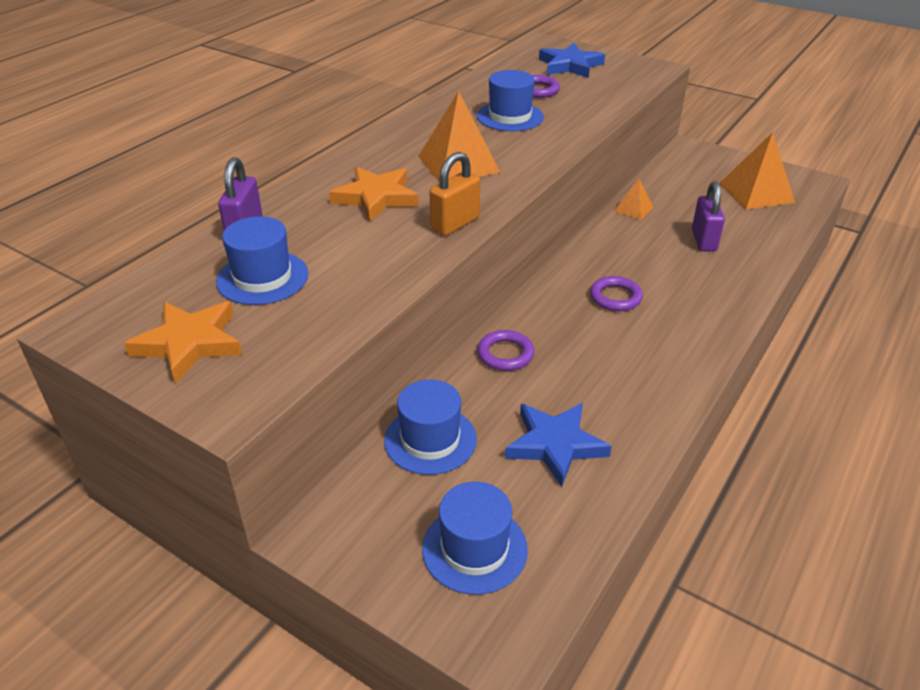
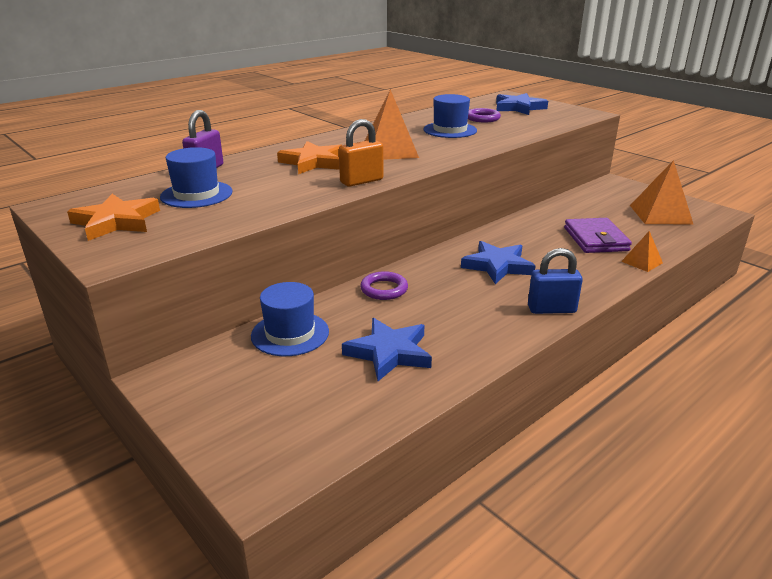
camera: 15 degrees right, 10 degrees down
blue hat [422,482,528,595] -> none
purple ring [590,276,643,311] -> blue star [461,241,536,284]
orange pyramid [614,178,654,220] -> orange pyramid moved to [621,231,663,272]
purple padlock [692,181,725,252] -> purple wallet [564,218,632,253]
none -> blue padlock [528,248,583,314]

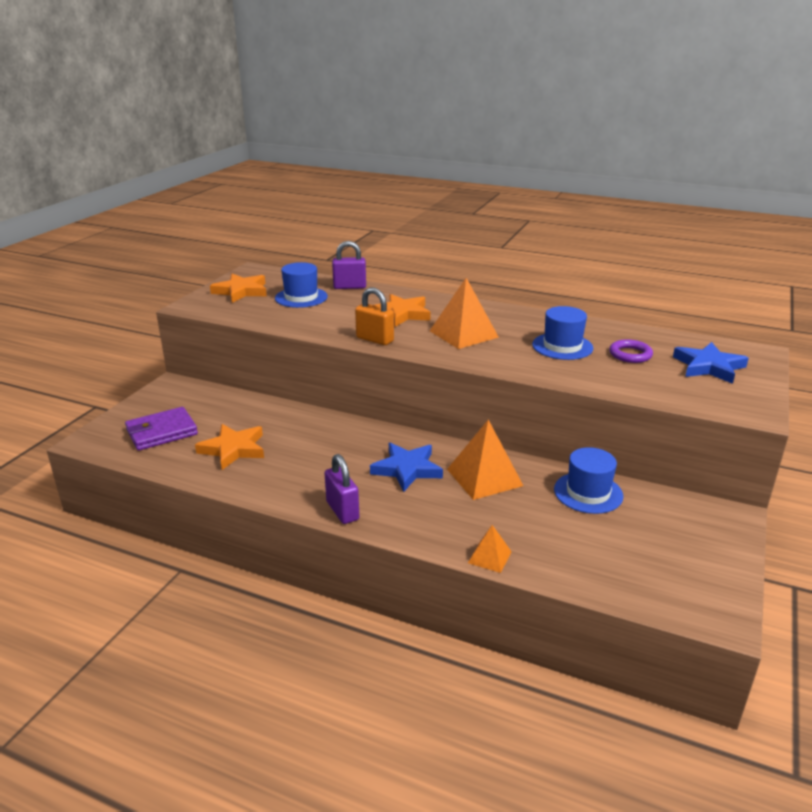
camera: 65 degrees right, 0 degrees up
blue hat [251,282,329,356] -> blue hat moved to [554,447,623,514]
blue star [342,318,432,381] -> orange star [195,424,264,470]
purple ring [360,271,408,300] -> none
blue padlock [528,248,583,314] -> purple padlock [325,454,359,524]
purple wallet [564,218,632,253] -> purple wallet moved to [125,407,198,451]
orange pyramid [630,160,694,225] -> orange pyramid moved to [447,420,523,500]

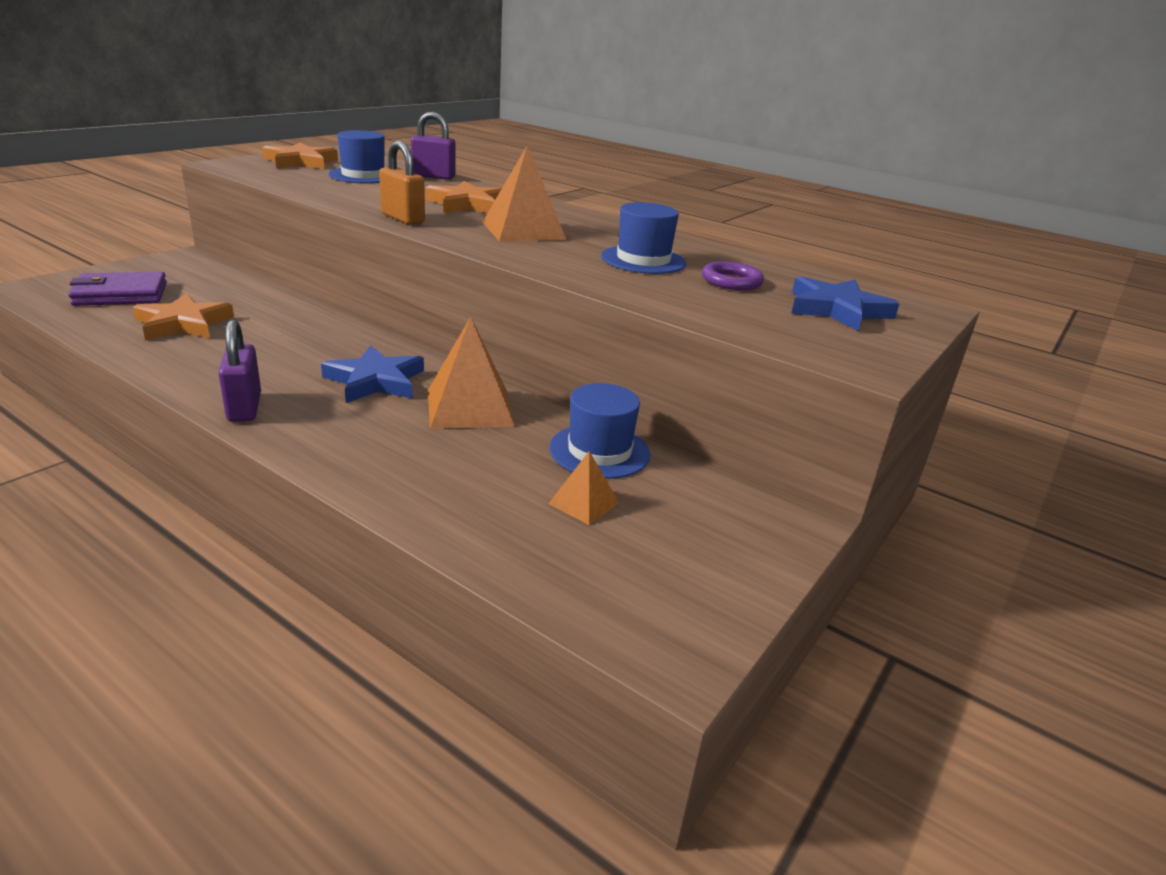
camera: 10 degrees right, 0 degrees up
orange pyramid [468,525,512,573] -> orange pyramid moved to [548,451,619,525]

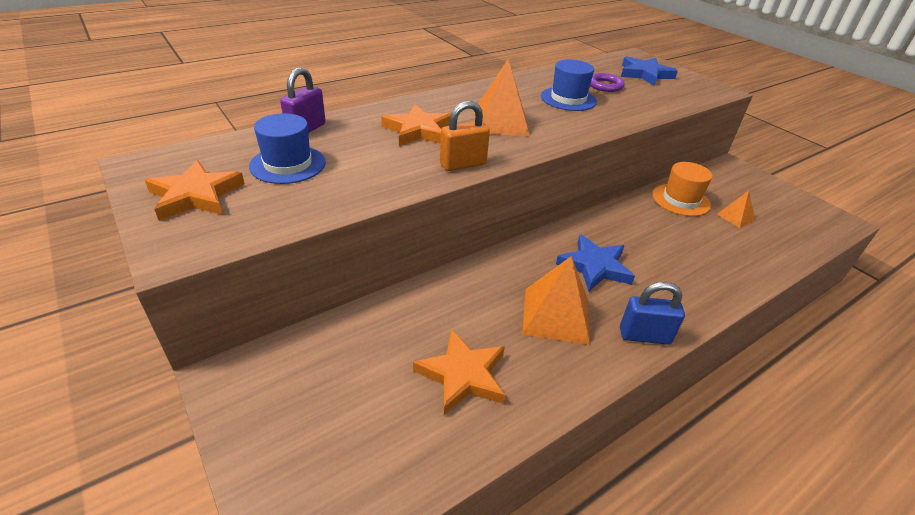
camera: 70 degrees left, 10 degrees up
purple wallet [68,272,167,306] -> none
purple padlock [218,320,261,422] -> blue padlock [620,282,685,345]
orange pyramid [428,317,515,429] -> orange pyramid moved to [522,256,590,345]
blue hat [549,383,650,479] -> orange hat [652,162,713,216]

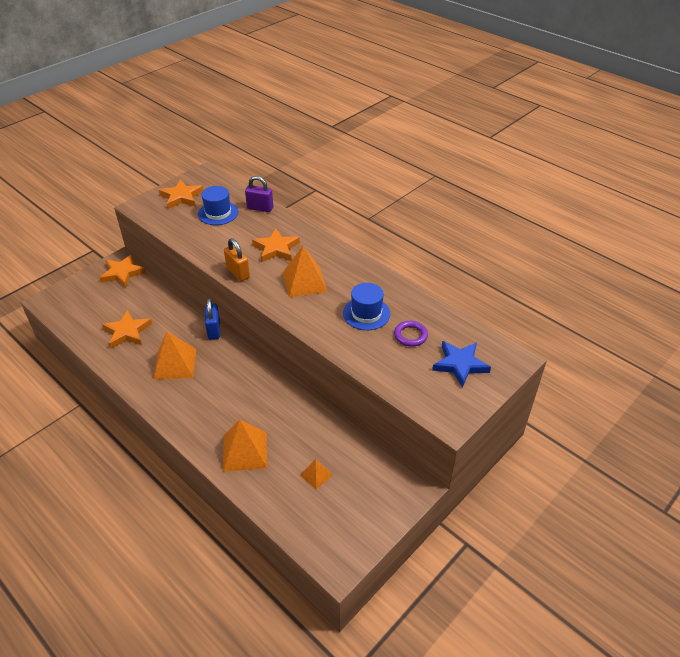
camera: 80 degrees right, 5 degrees up
blue star [556,234,635,291] -> none
blue padlock [620,282,685,345] -> blue padlock moved to [205,298,220,340]
orange hat [652,162,713,216] -> none
none -> orange star [100,254,146,287]
none -> orange pyramid [223,419,267,472]

